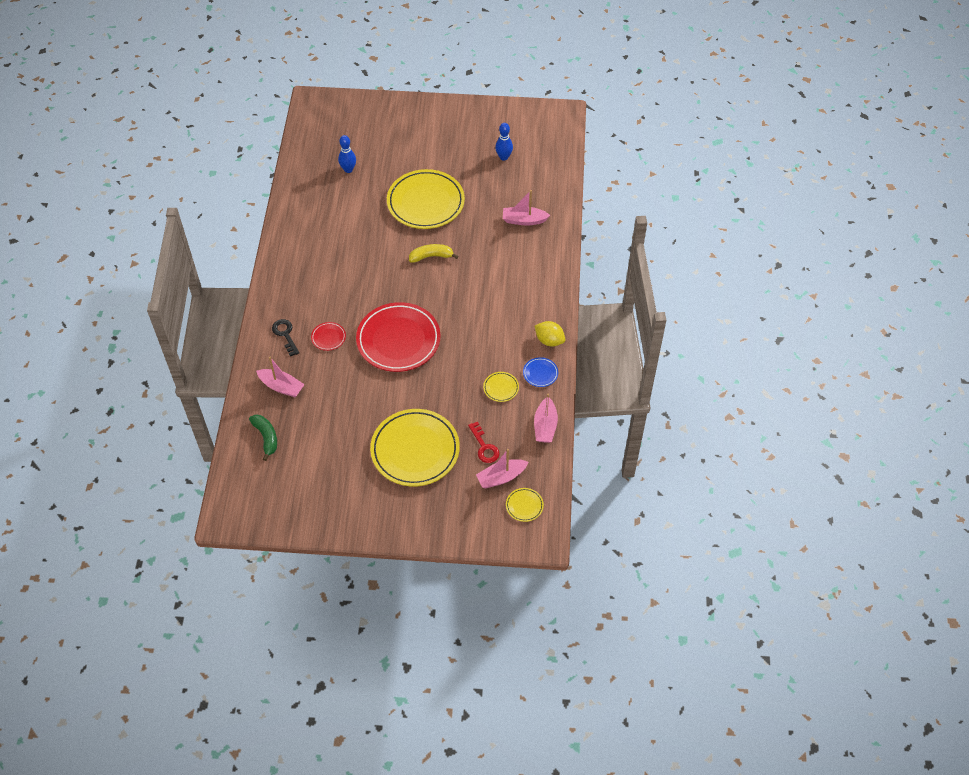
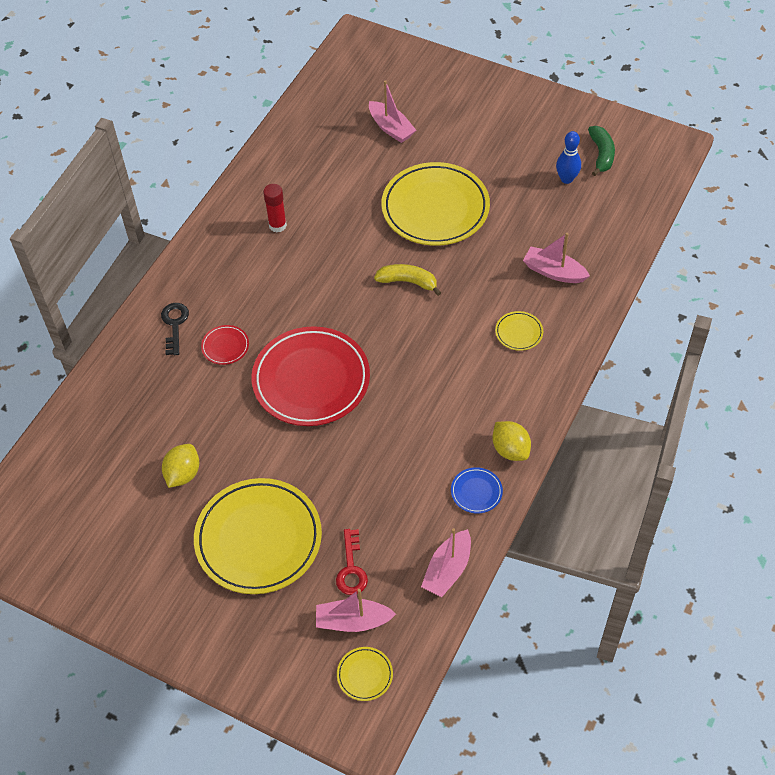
camera: 25 degrees right, 0 degrees up
green banana [249,415,277,461] -> green banana moved to [588,126,615,176]
pink boat [256,357,305,397] -> pink boat moved to [369,80,416,143]
blue bowling pin [338,135,356,173] -> none
yellow plate [483,372,519,402] -> yellow plate moved to [495,311,543,351]
none -> yellow lemon [162,444,199,488]
none -> red glue stick [263,184,287,232]

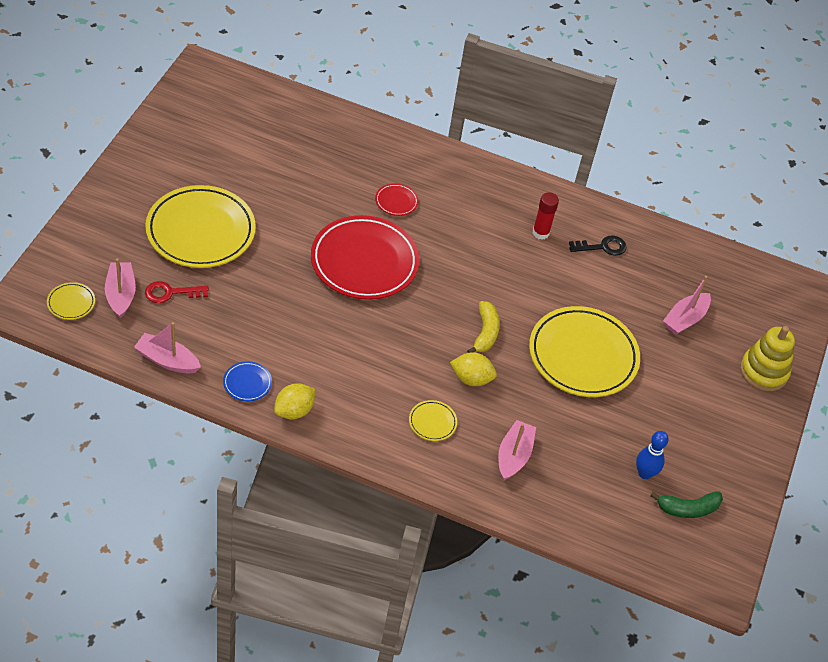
camera: 75 degrees right, 5 degrees down
black key [161,303,189,355] -> black key moved to [569,235,627,256]
yellow lemon [162,444,199,488] -> yellow lemon moved to [450,352,497,386]
none -> yellow stacking toy [740,326,795,391]

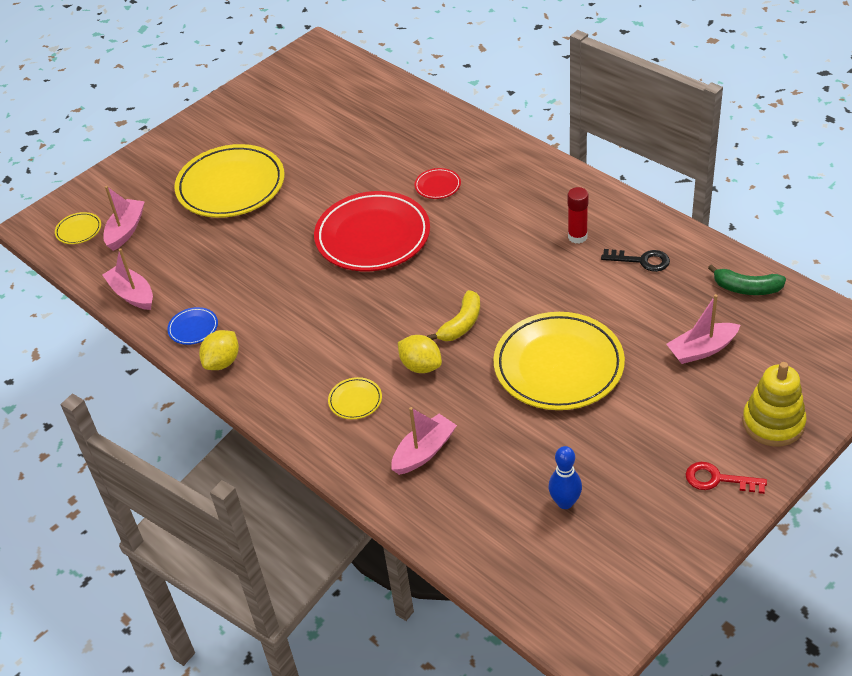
camera: 35 degrees right, 5 degrees down
red key [145,281,209,303] -> red key moved to [686,462,767,494]
yellow lemon [274,383,316,419] -> yellow lemon turned 45 degrees counterclockwise [199,330,239,370]
green banana [650,491,723,518] -> green banana moved to [708,264,786,295]

